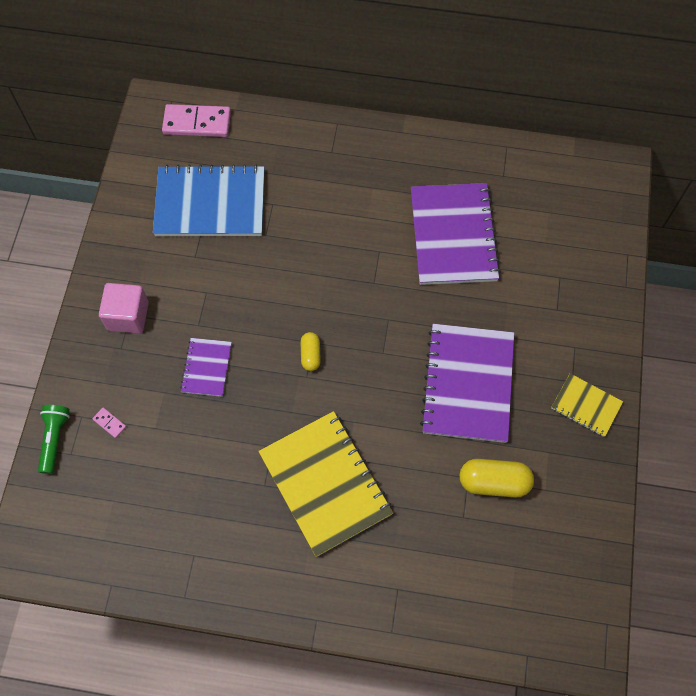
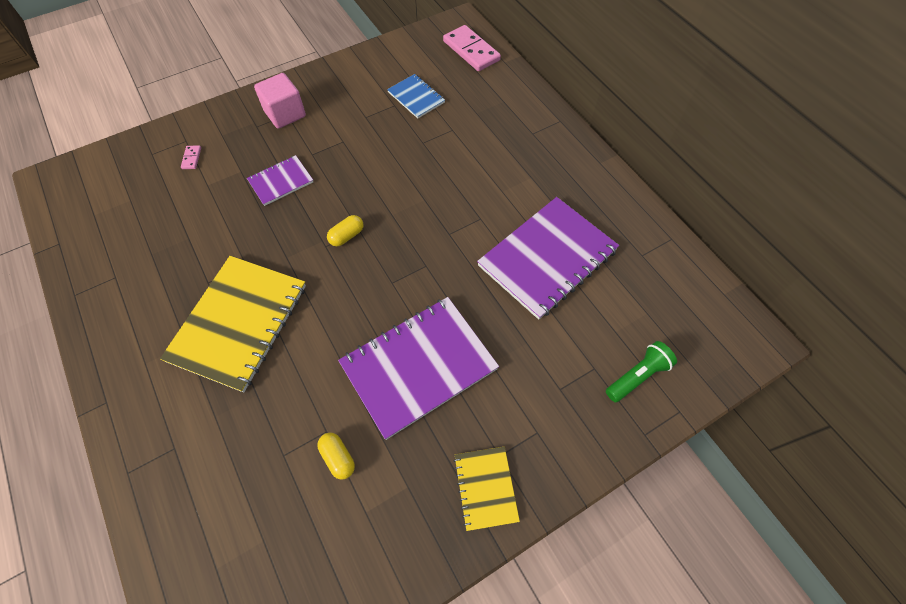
camera: 50 degrees right, 5 degrees down
green flashlight [38,405,70,474] -> green flashlight moved to [606,341,677,402]
blue notebook [153,165,265,236] -> blue notebook [387,74,445,119], size x0.51
yellow capsule [460,459,534,497] -> yellow capsule [317,432,355,480], size x0.58

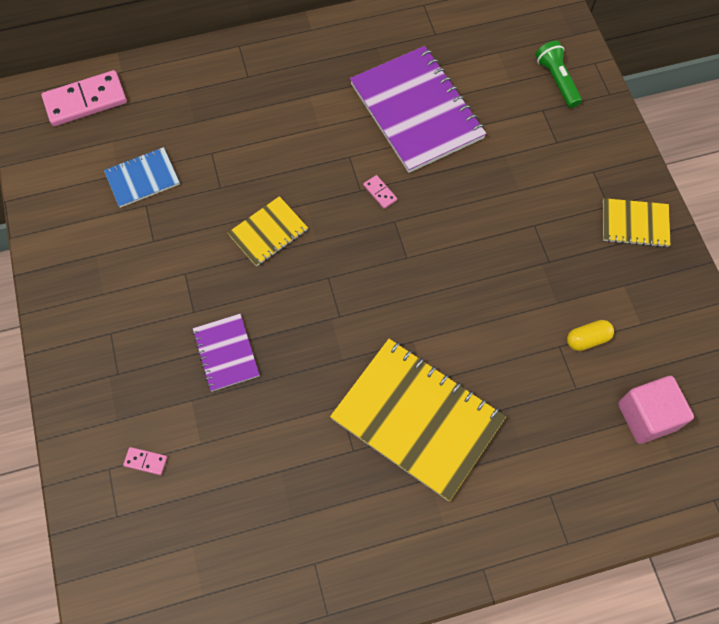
camera: 75 degrees left, 5 degrees up
pink cube [254,73,306,129] -> pink cube moved to [618,376,694,444]
yellow capsule [327,215,364,246] -> none
purple notebook [338,297,499,440] -> none
none -> yellow notebook [228,196,308,267]
none -> pink domino [363,175,397,209]

